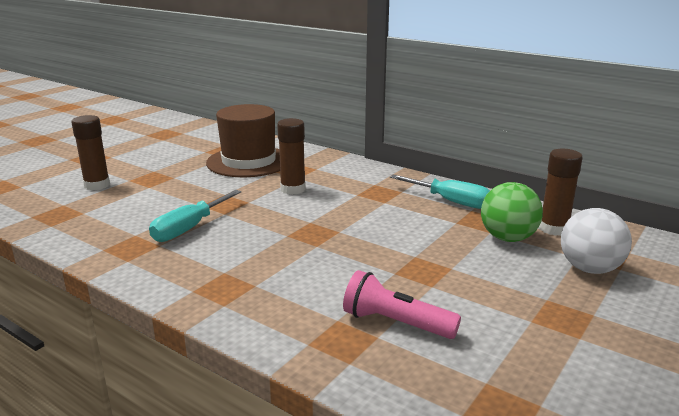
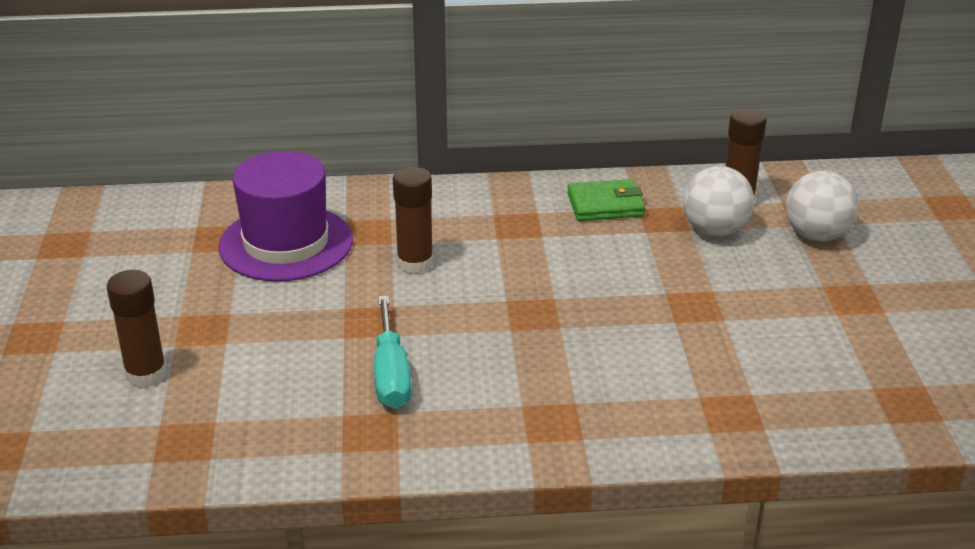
camera: 40 degrees left, 10 degrees up
brown hat [206,104,280,177] -> purple hat [218,151,353,281]
pink flashlight [343,270,461,339] -> none
turquoise screwdriver [390,174,490,209] -> green wallet [567,179,645,221]
green ball [481,182,543,242] -> white ball [683,166,754,236]

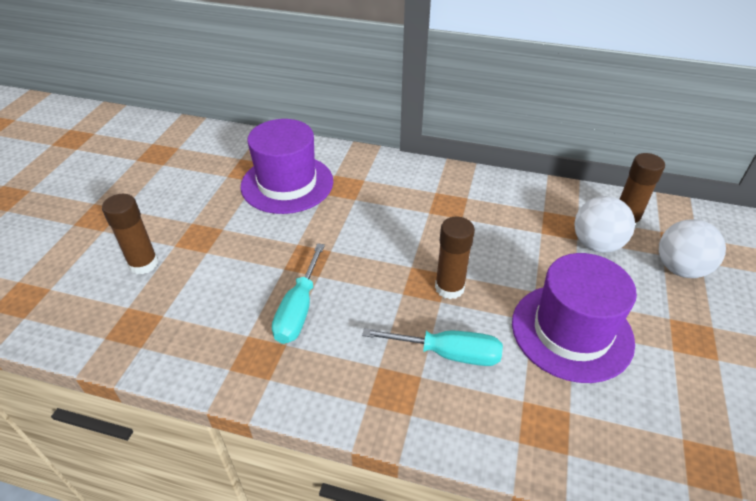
camera: 20 degrees right, 10 degrees up
brown glue stick [393,167,433,274] -> brown glue stick moved to [435,216,475,299]
green wallet [567,179,645,221] -> none
none -> turquoise screwdriver [362,328,503,366]
none -> purple hat [512,253,637,383]

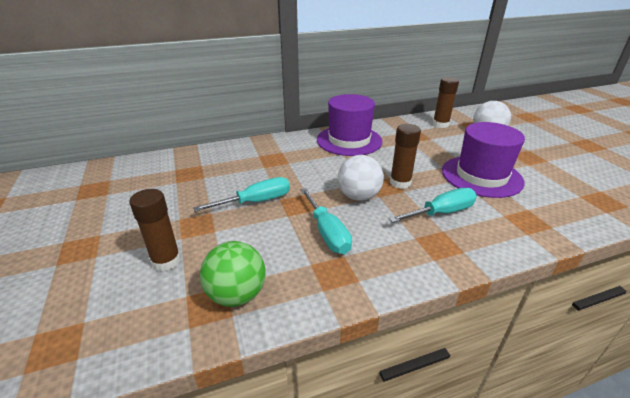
camera: 35 degrees left, 10 degrees down
purple hat [241,119,333,214] -> purple hat moved to [317,94,383,156]
white ball [574,196,635,253] -> white ball moved to [338,155,384,201]
none -> turquoise screwdriver [193,177,290,212]
none -> green ball [200,241,266,307]

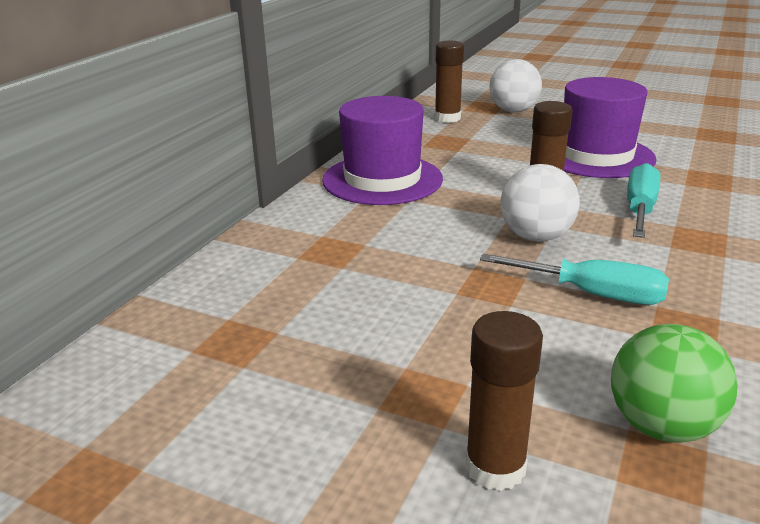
camera: 45 degrees left, 5 degrees down
turquoise screwdriver [193,177,290,212] -> none

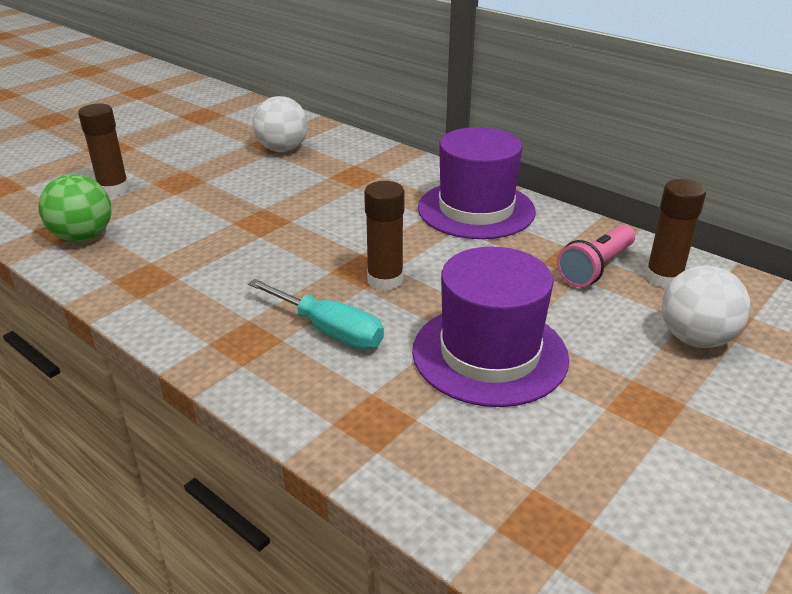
camera: 105 degrees right, 5 degrees up
turquoise screwdriver [480,254,669,305] -> none
white ball [501,164,580,242] -> white ball moved to [253,96,308,152]
none -> pink flashlight [557,224,635,287]

